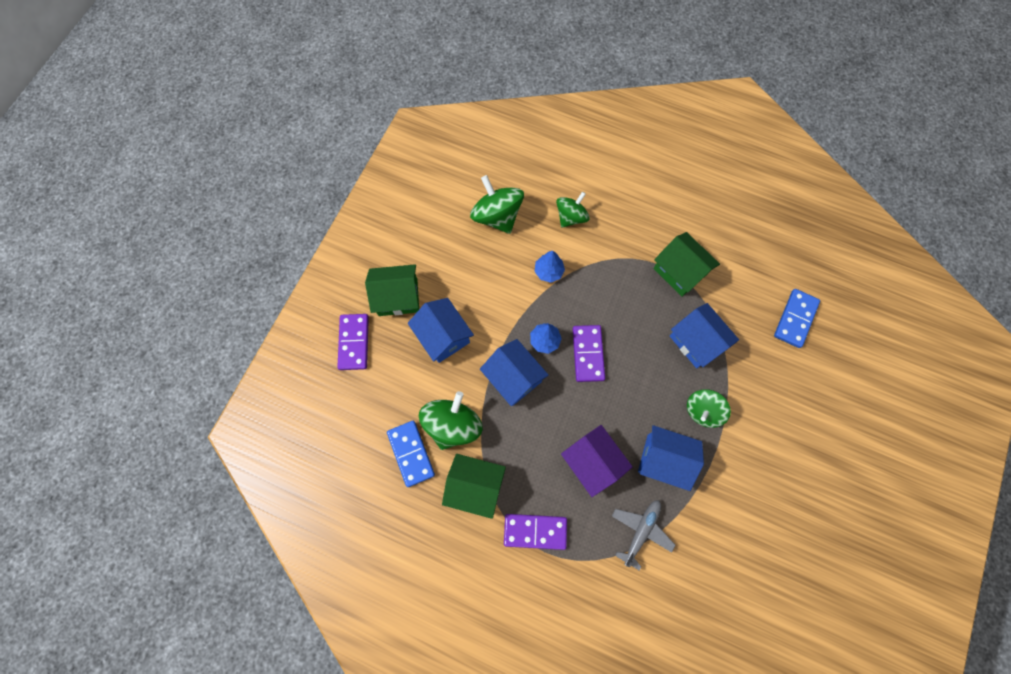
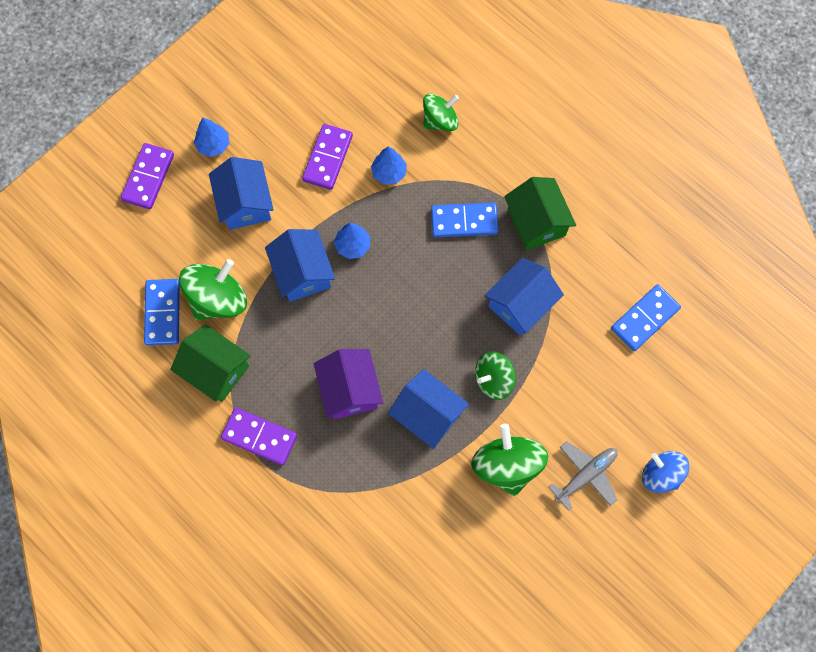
camera: 20 degrees right, 0 degrees up
green house [365,264,419,316] -> blue tree [194,118,229,157]
green spinning top [470,175,524,234] -> green spinning top moved to [471,424,548,496]
purple domino [573,325,605,382] -> purple domino moved to [302,124,353,190]
grey plane [612,500,675,571] -> grey plane moved to [549,441,618,511]
blue house [670,303,739,368] -> blue house turned 60 degrees clockwise [484,258,564,336]
none -> blue domino [431,202,499,237]
none -> blue spinning top [642,451,689,493]

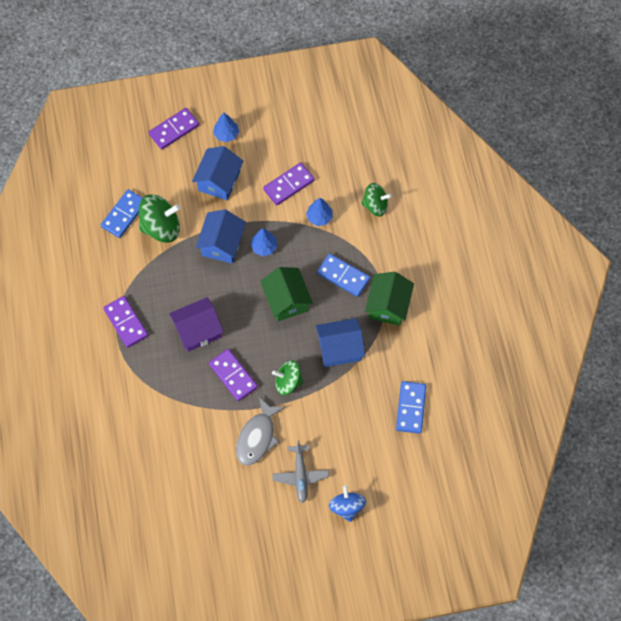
camera: 35 degrees right, 5 degrees down
green house [170,324,251,402] -> green house moved to [260,267,313,321]
purple house [313,349,383,420] -> purple house turned 45 degrees clockwise [169,297,224,352]
blue house [388,369,469,449] -> purple domino [209,349,258,401]
green spinning top [471,424,548,496] -> grey fish [236,397,285,466]
grey plane [549,441,618,511] -> grey plane turned 90 degrees clockwise [272,440,329,503]
blue domino [611,284,681,351] -> blue domino turned 75 degrees counterclockwise [396,381,426,434]

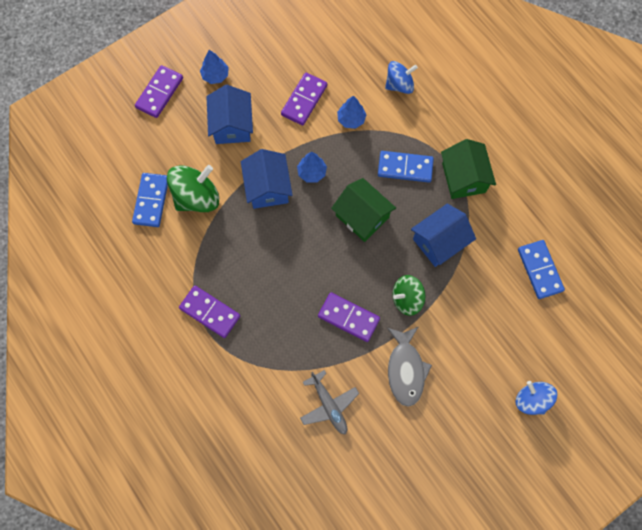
camera: 25 degrees left, 5 degrees up
purple house [169,297,224,352] -> none
grey plane [272,440,329,503] -> grey plane moved to [300,370,359,435]
green spinning top [361,183,392,216] -> blue spinning top [385,61,418,94]

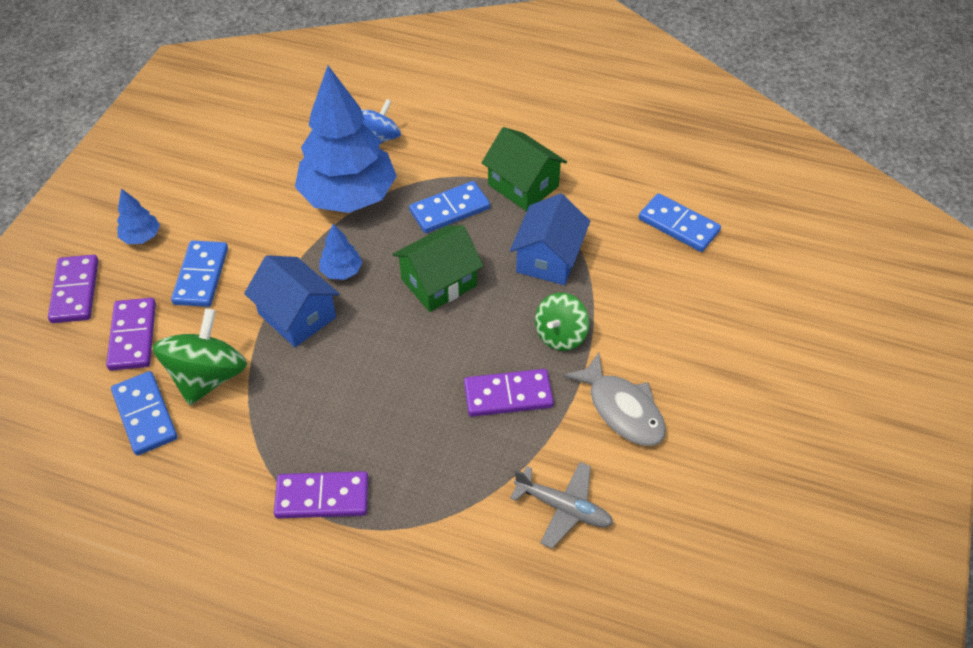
camera: 35 degrees left, 20 degrees down
blue house [207,85,253,144] -> blue domino [171,240,228,307]
purple domino [281,72,327,125] -> purple domino moved to [106,298,156,371]
green house [331,178,396,242] -> green house turned 45 degrees counterclockwise [392,225,483,312]
blue tree [337,96,366,129] -> blue tree [295,66,397,213], size x2.44
blue spinning top [515,381,557,415] -> none

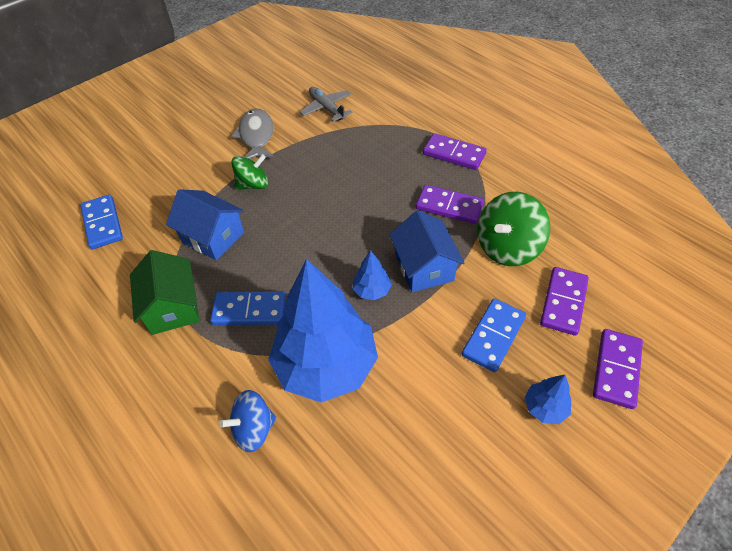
camera: 150 degrees left, 0 degrees up
blue domino [111,371,178,455] -> none
green house [392,225,483,312] -> none
purple domino [464,369,554,417] -> purple domino moved to [416,185,484,224]
blue house [510,193,590,285] -> blue house turned 75 degrees clockwise [166,189,244,260]

